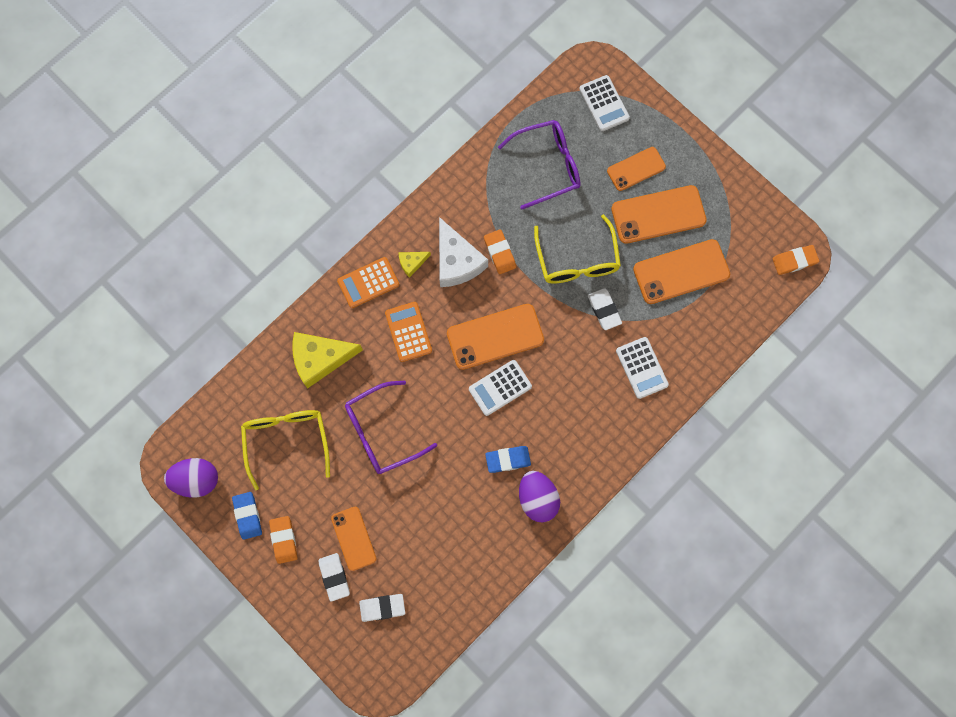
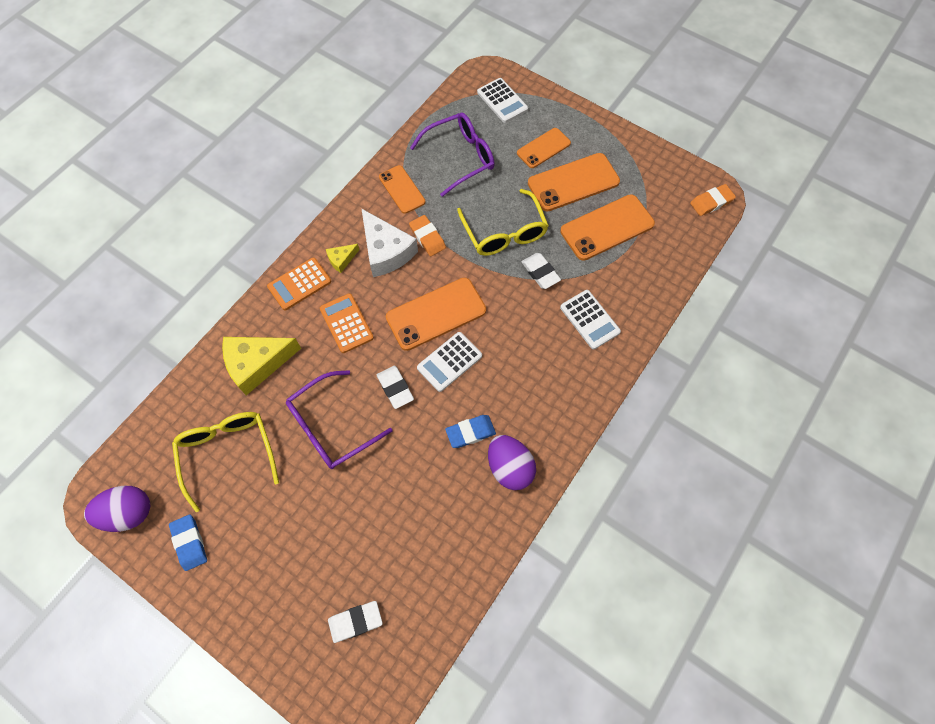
camera: 10 degrees left, 10 degrees down
orange eraser [269,516,298,564] -> none
white eraser [319,553,350,602] -> white eraser moved to [377,366,414,409]
orange phone [331,507,377,571] -> orange phone moved to [379,165,426,214]

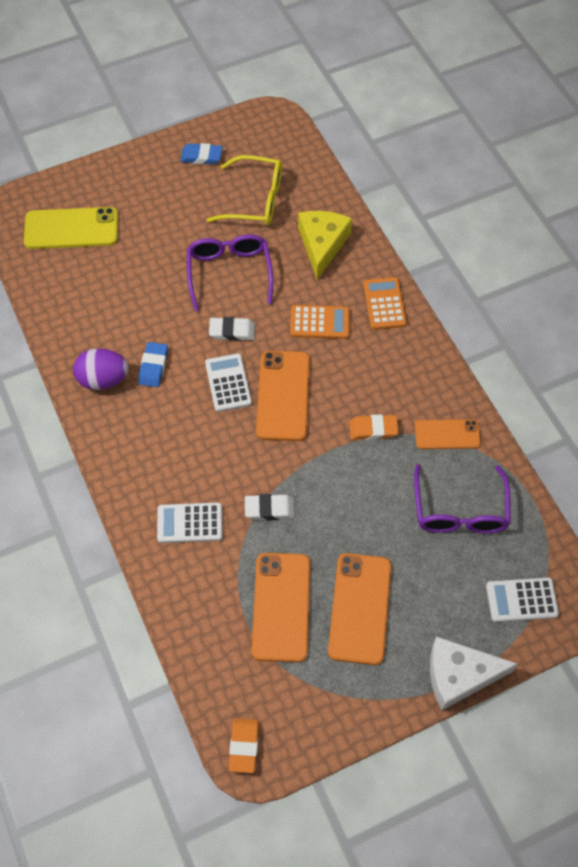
camera: 120 degrees right, 5 degrees down
purple egg [84,486,150,532] -> none
yellow cheese [326,244,359,273] -> none
white eraser [328,601,383,643] -> yellow phone [24,207,118,249]
white cheese [361,208,418,277] -> white cheese moved to [430,636,518,710]
yellow glasses [457,189,549,256] -> none
orange phone [517,128,571,168] -> none

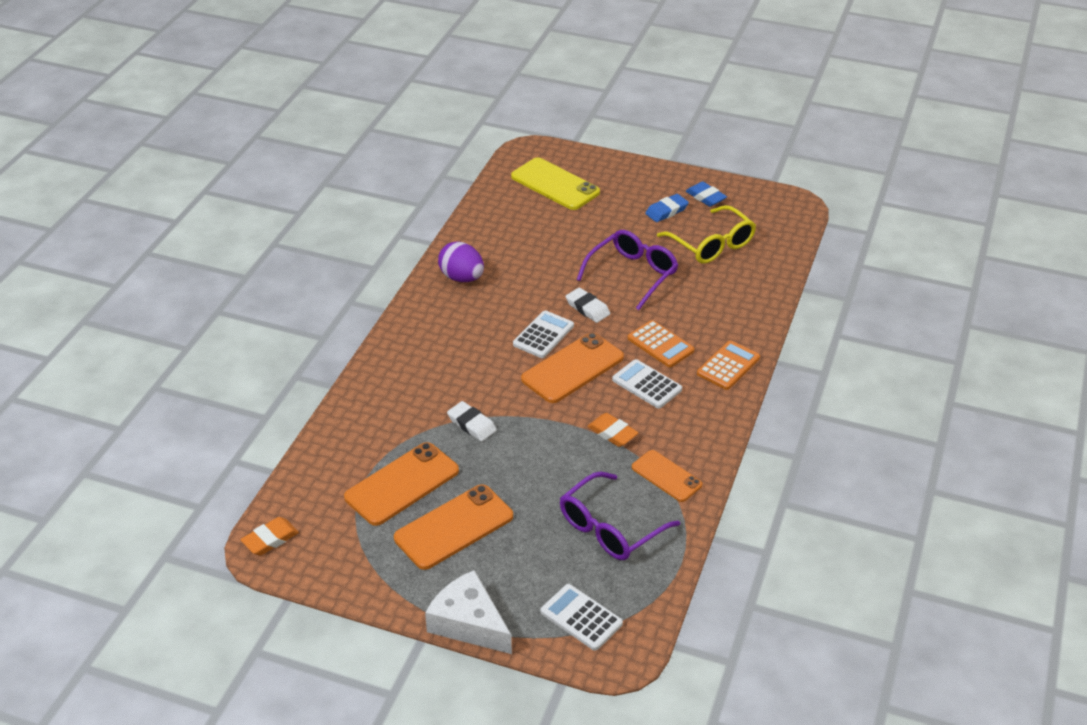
camera: 45 degrees right, 20 degrees down
blue eraser [138,342,168,387] -> blue eraser moved to [645,194,689,222]
white calculator [157,503,223,543] -> white calculator moved to [612,359,682,408]
yellow cheese [298,211,352,280] -> none

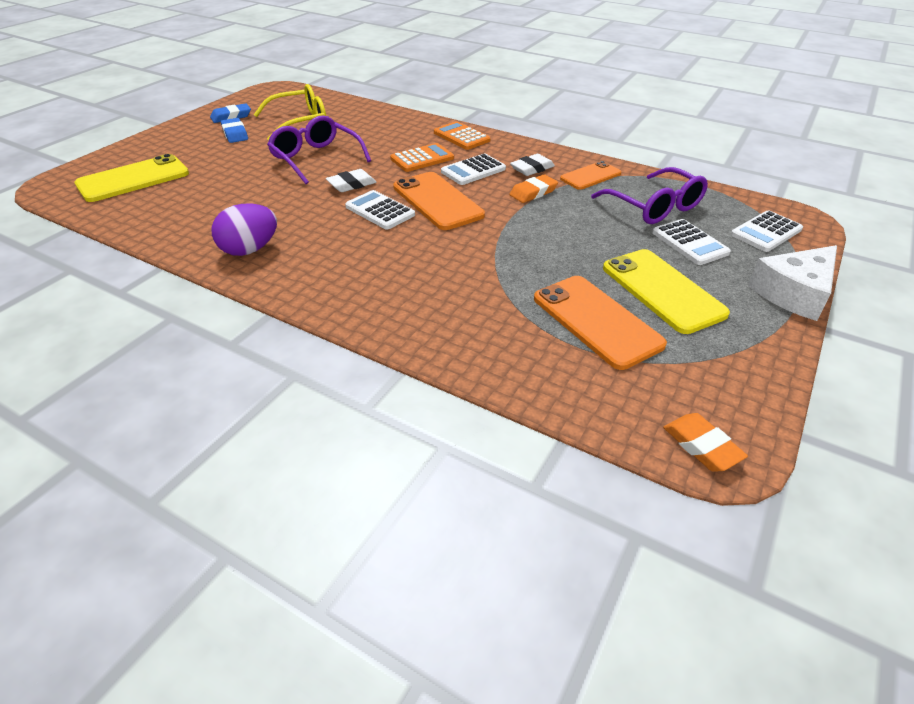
camera: 80 degrees left, 0 degrees up
orange phone [394,484,513,570] -> yellow phone [603,249,730,334]
white eraser [447,401,497,441] -> white eraser moved to [510,154,555,176]
none -> white calculator [652,219,731,265]

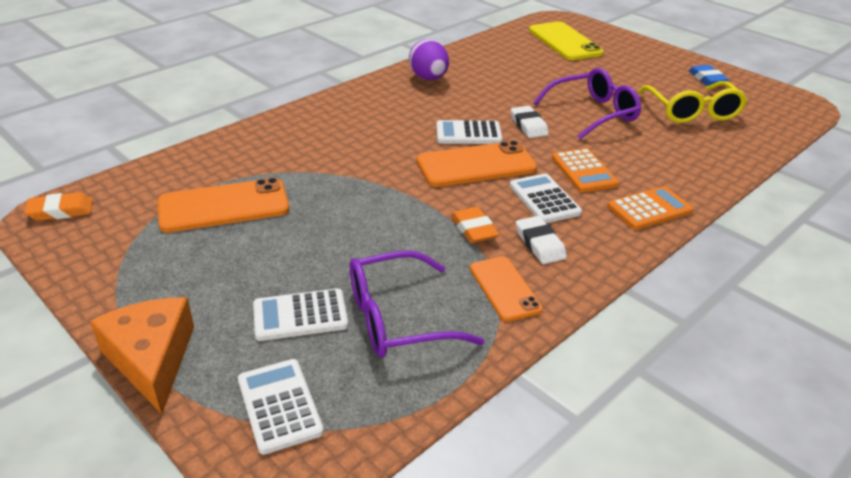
camera: 105 degrees right, 5 degrees down
blue eraser [221,118,248,143] -> none
white calculator [345,190,415,230] -> white calculator turned 150 degrees counterclockwise [436,120,502,144]
yellow phone [603,249,730,334] -> none
white cheese [748,245,837,321] -> orange cheese [90,297,194,414]

